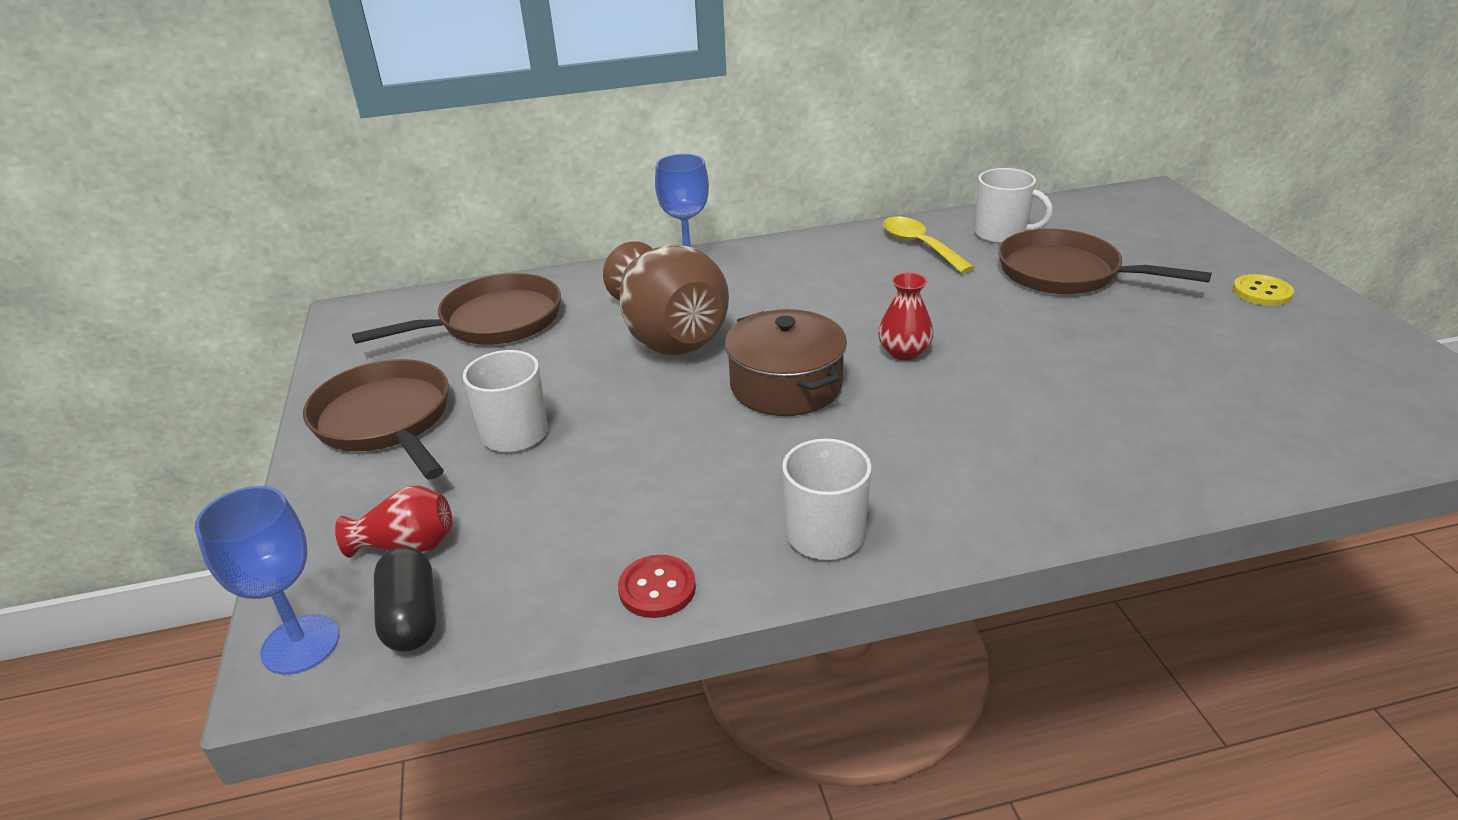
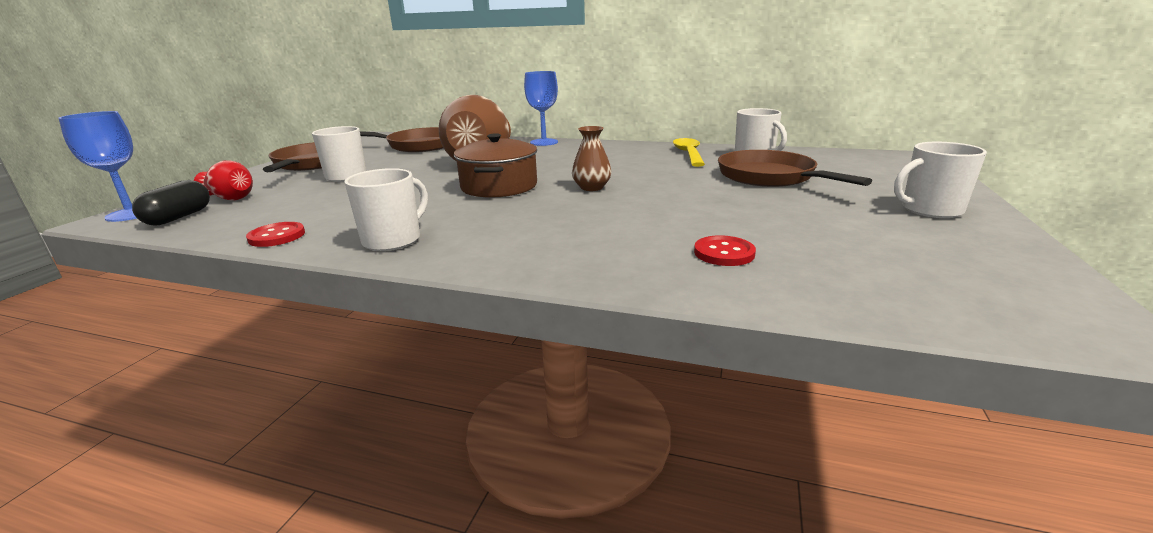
camera: 30 degrees right, 10 degrees down
red vase [878,273,934,360] -> brown vase [572,126,612,191]
yellow button [1233,274,1294,306] -> white mug [894,142,987,218]
none -> red button [694,235,756,266]

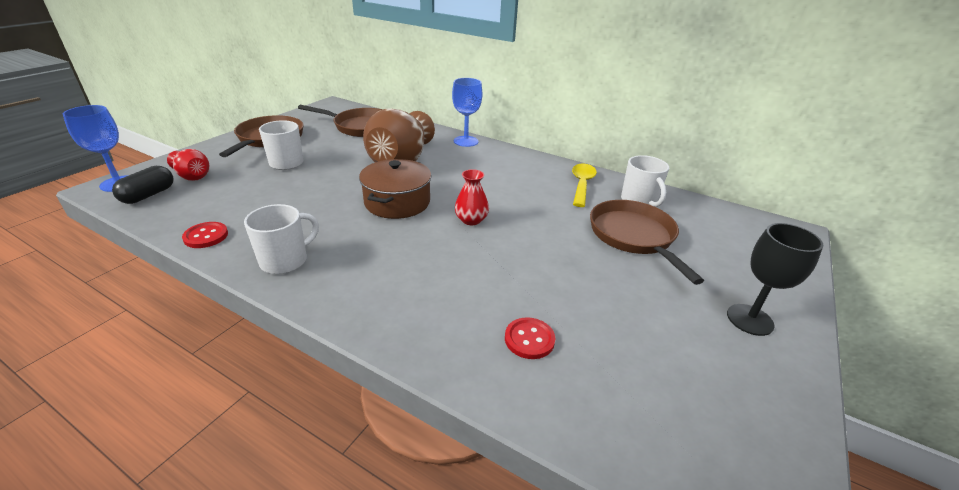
camera: 10 degrees right, 10 degrees up
brown vase [572,126,612,191] -> red vase [455,169,489,225]
white mug [894,142,987,218] -> black goblet [727,223,824,336]

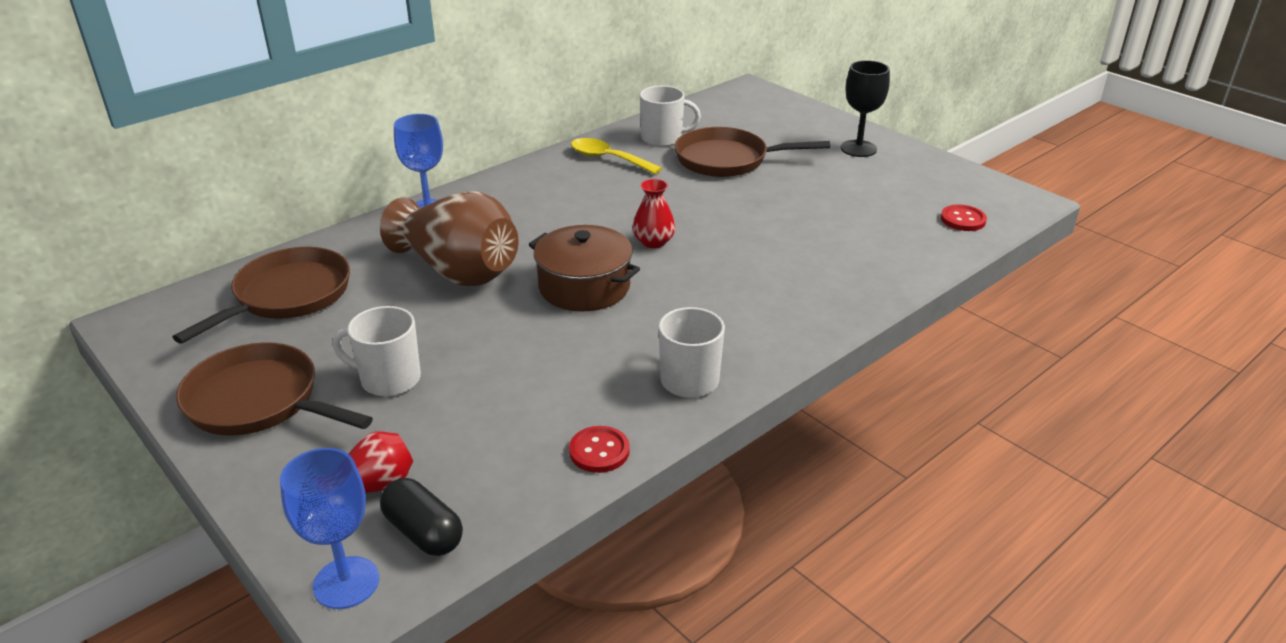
camera: 70 degrees left, 0 degrees up
red button [505,317,555,359] -> red button moved to [941,205,987,231]

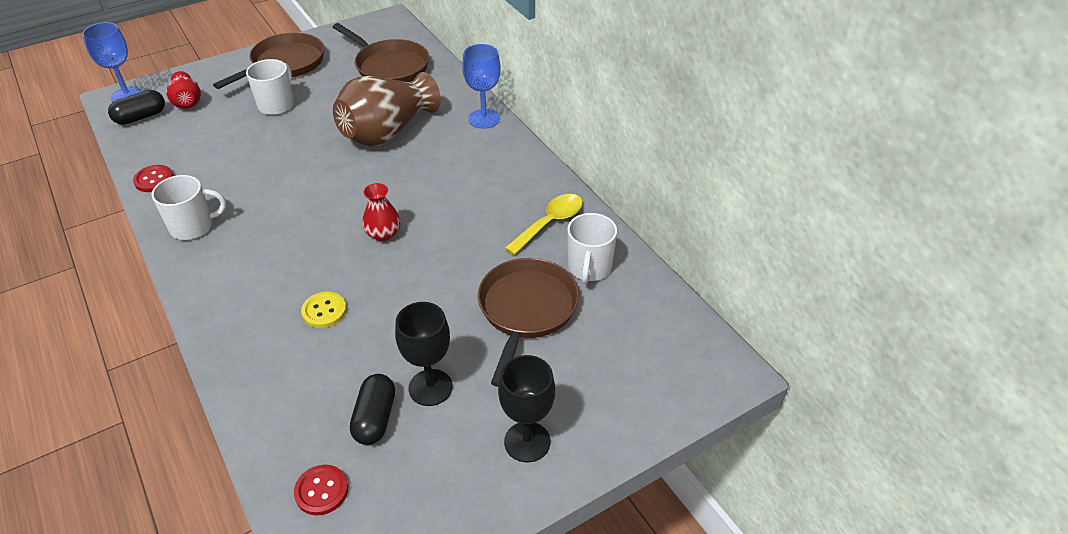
camera: 100 degrees right, 10 degrees up
brown pot [529,225,640,312] -> none
none -> yellow button [301,292,347,328]
none -> black capsule [350,374,395,445]
none -> black goblet [395,302,453,406]

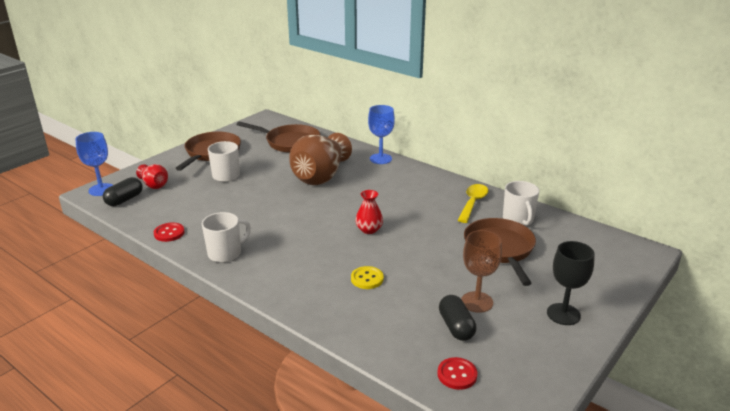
camera: 20 degrees left, 15 degrees down
black goblet [395,302,453,406] -> brown goblet [461,230,502,313]

